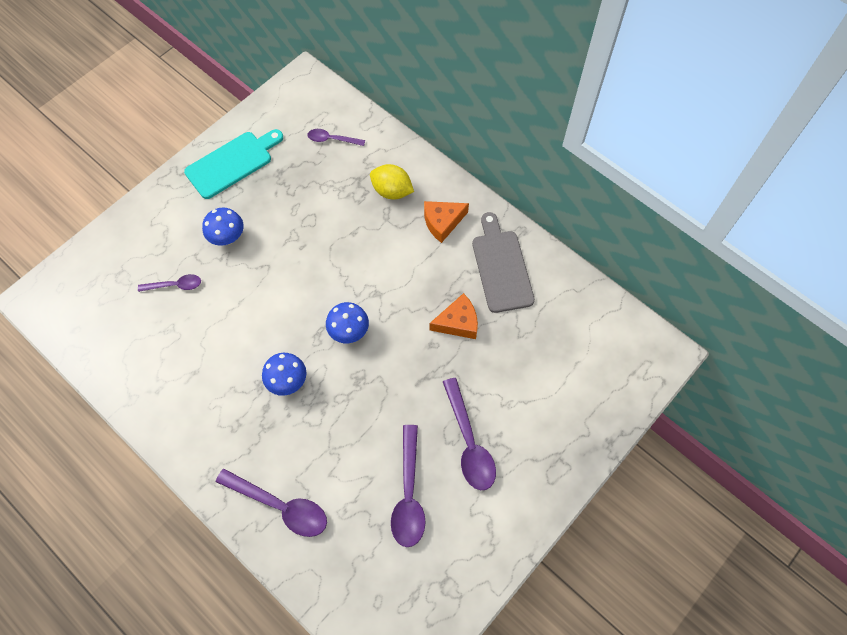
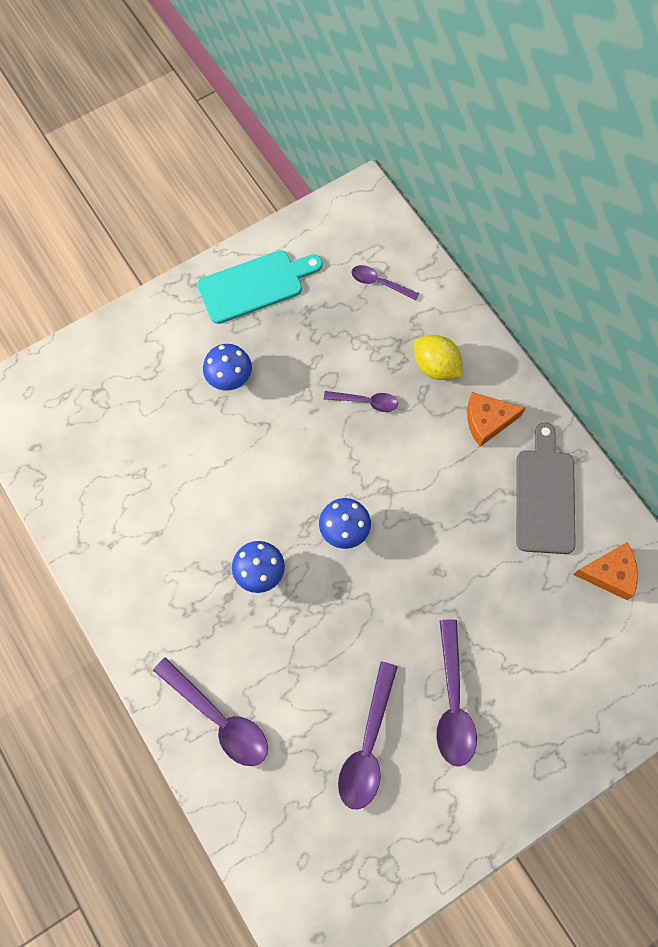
camera: 15 degrees right, 5 degrees up
purple spoon [138,274,201,292] -> purple spoon moved to [324,391,398,412]
orange cheese [429,293,478,339] -> orange cheese moved to [573,542,638,600]

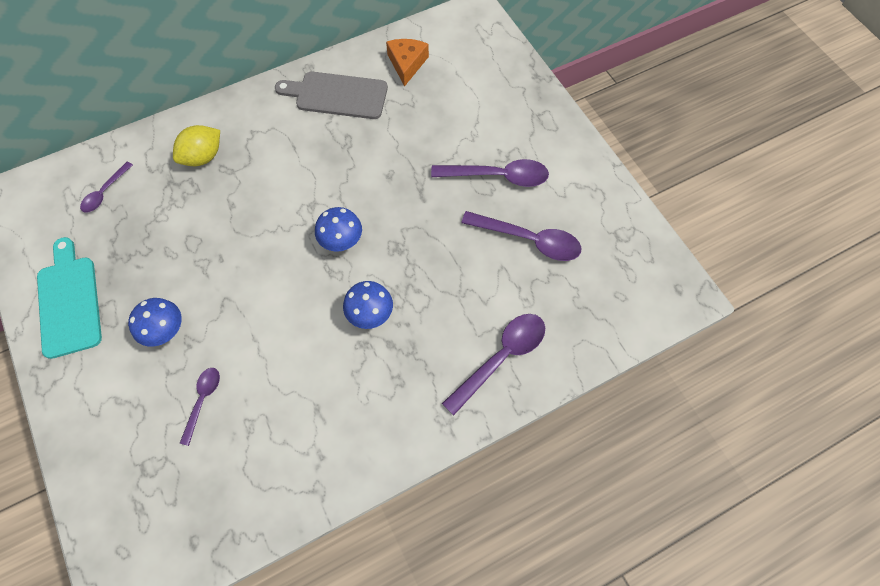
camera: 85 degrees left, 5 degrees down
purple spoon [324,391,398,412] -> purple spoon moved to [180,368,220,446]
orange cheese [467,392,525,447] -> none

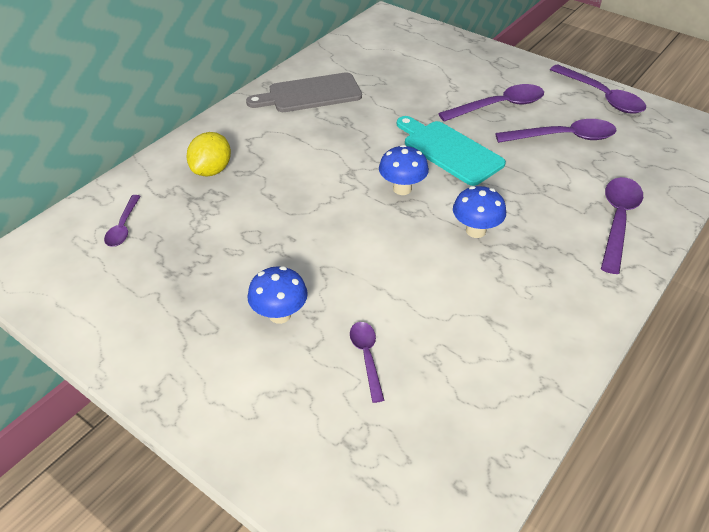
camera: 25 degrees left, 20 degrees down
turquoise cutting board [37,237,102,359] -> turquoise cutting board moved to [397,116,506,186]
orange cheese [386,39,429,87] -> none
none -> purple spoon [550,64,646,114]

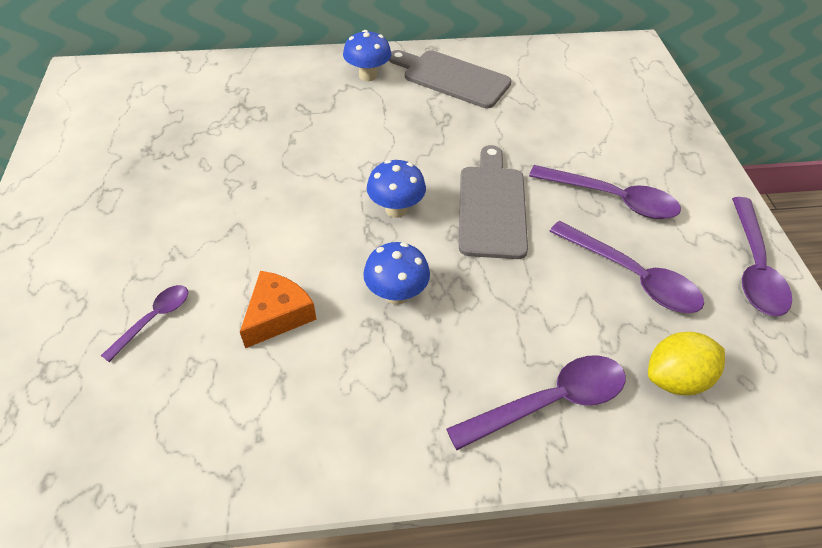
camera: 45 degrees right, 5 degrees up
purple spoon [104,195,141,247] -> none
yellow lemon [186,132,231,176] -> yellow lemon moved to [648,332,725,395]
blue mushroom [247,266,308,324] -> blue mushroom moved to [343,30,391,81]
turquoise cutting board [397,116,506,186] -> grey cutting board [459,145,528,259]
none -> orange cheese [240,271,317,348]

